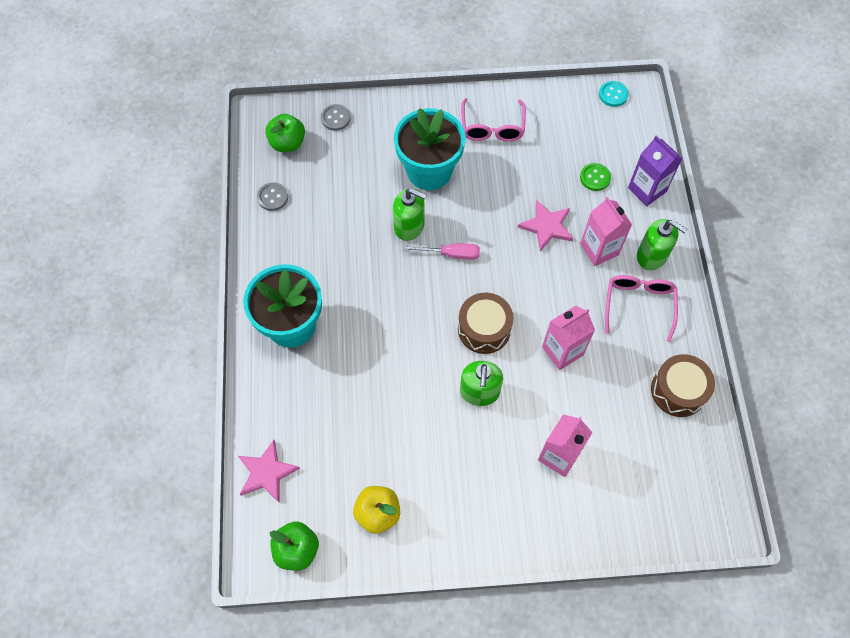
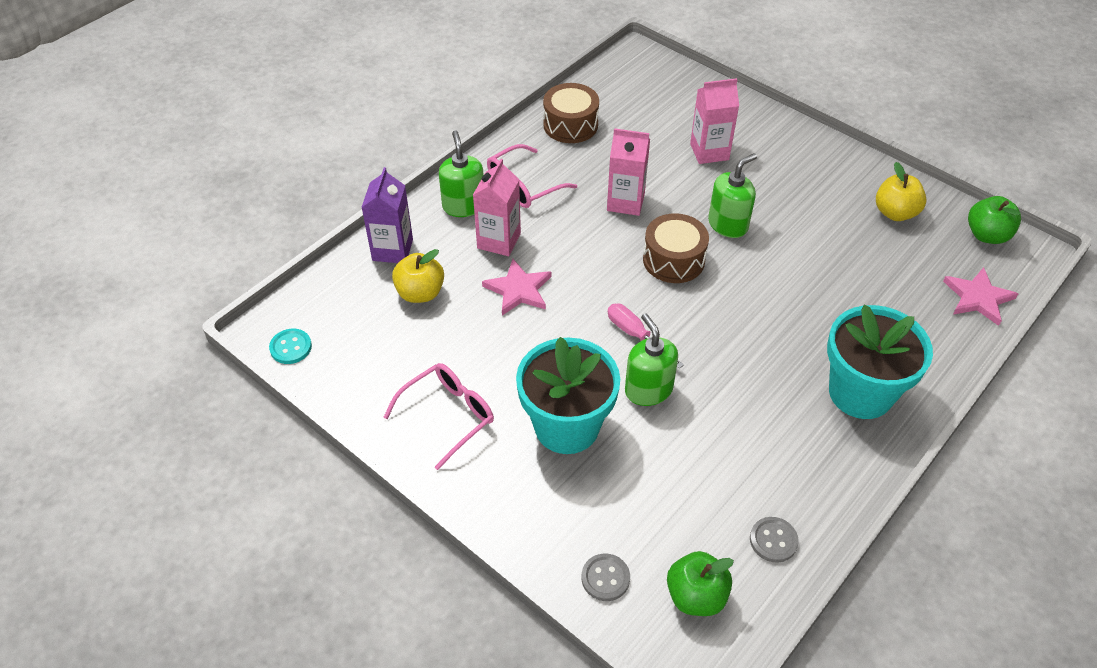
camera: 135 degrees left, 15 degrees down
green button [580,163,611,191] -> yellow apple [392,249,444,303]

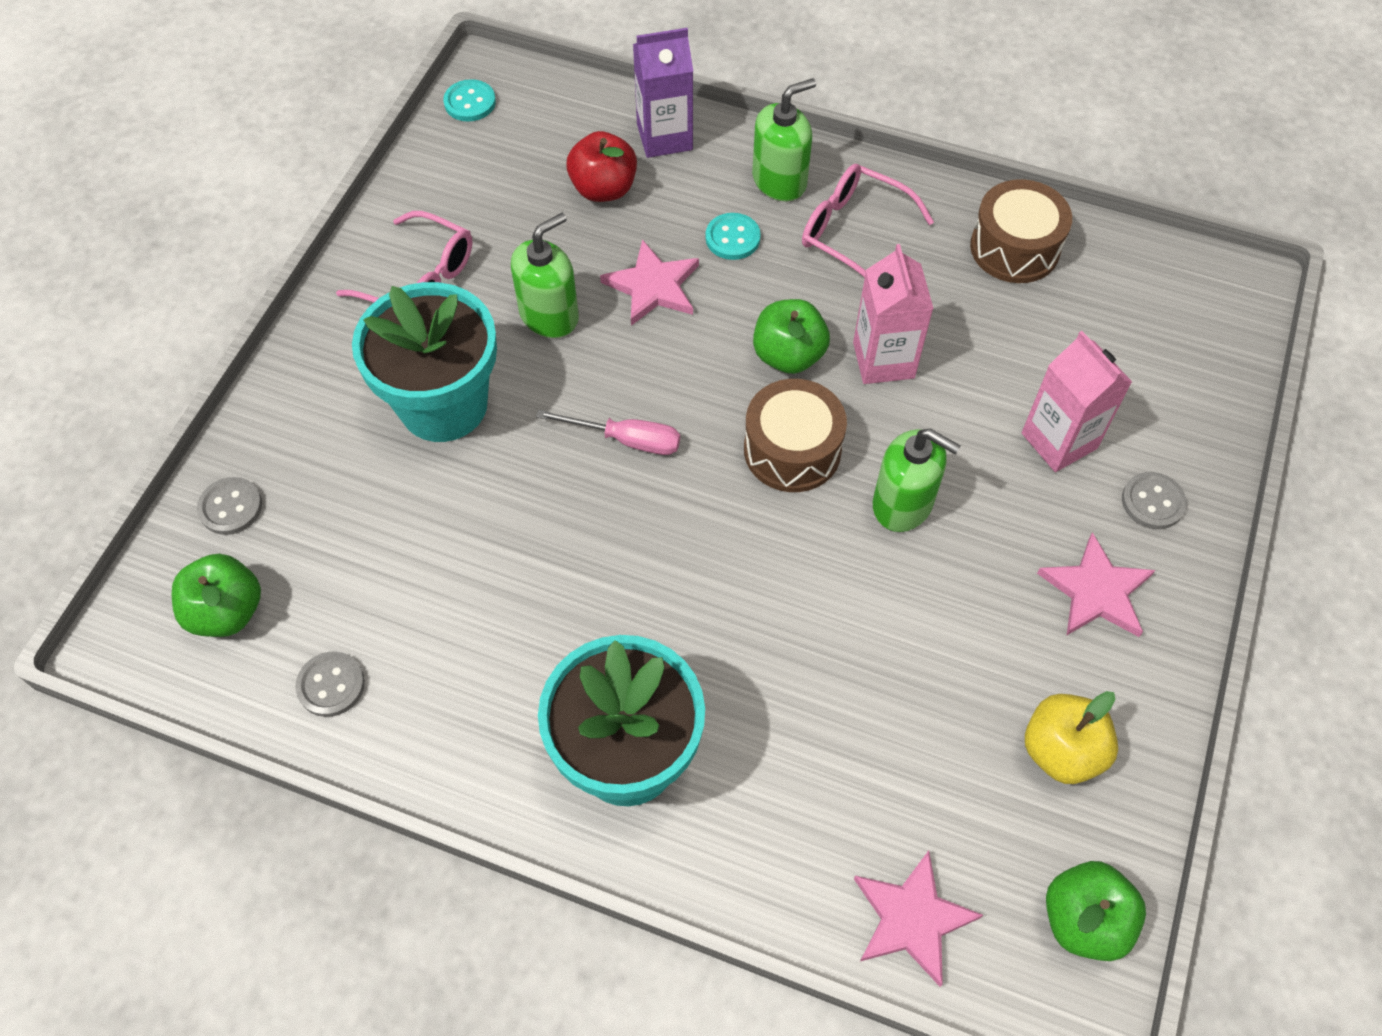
camera: 70 degrees right, 10 degrees up
yellow apple [392,249,444,303] -> red apple [566,131,637,202]
pink carton [473,159,521,256] -> turquoise button [705,213,761,260]
pink screwdriver [608,304,684,369] -> pink screwdriver turned 75 degrees clockwise [536,409,680,455]
green soap dispenser [625,313,678,406] -> green soap dispenser moved to [511,213,579,338]
none -> green apple [753,299,830,374]
none -> pink star [1037,532,1155,637]
none -> grey button [1122,472,1187,529]

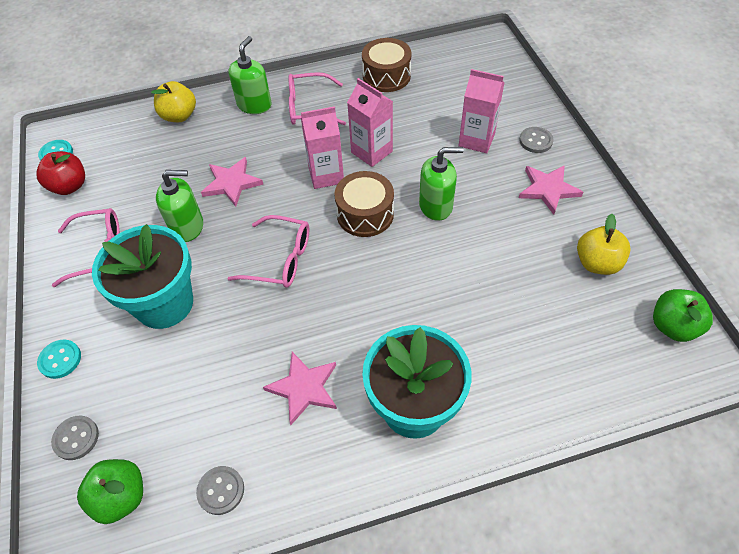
camera: 35 degrees left, 5 degrees down
green soap dispenser [511,213,579,338] -> green soap dispenser turned 75 degrees clockwise [156,170,203,242]
pink screwdriver [536,409,680,455] -> pink glasses [227,215,310,288]
red apple [566,131,637,202] -> red apple moved to [37,151,85,195]
purple carton [633,28,693,158] -> yellow apple [151,81,196,122]
turquoise button [705,213,761,260] -> turquoise button moved to [37,339,81,379]
green apple [753,299,830,374] -> pink carton [301,106,344,189]
pink star [854,850,983,987] -> pink star moved to [263,352,337,425]

